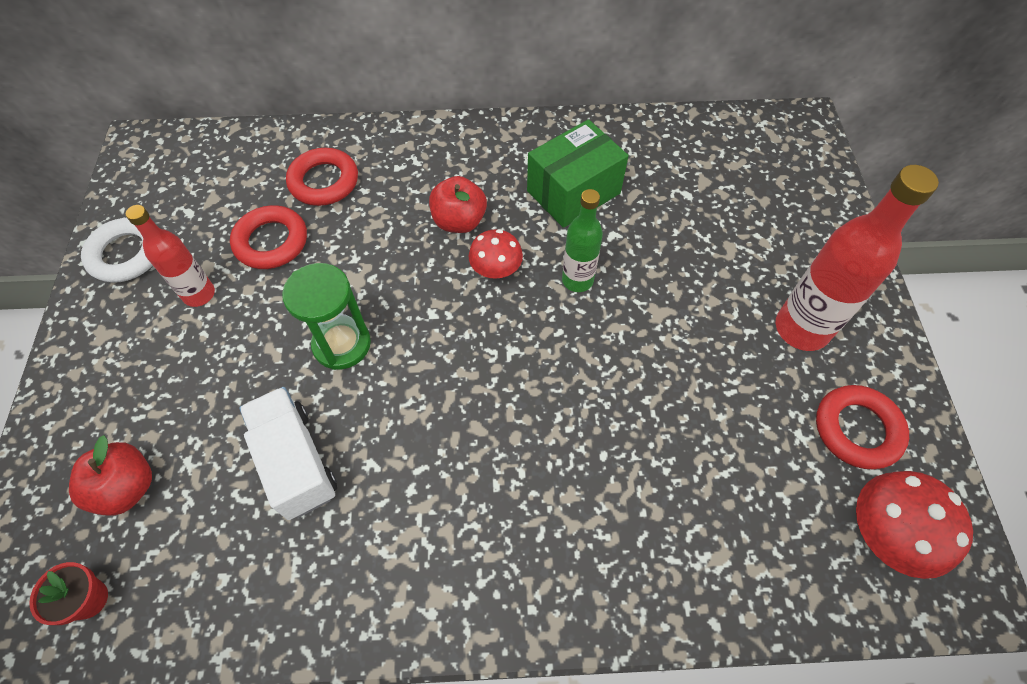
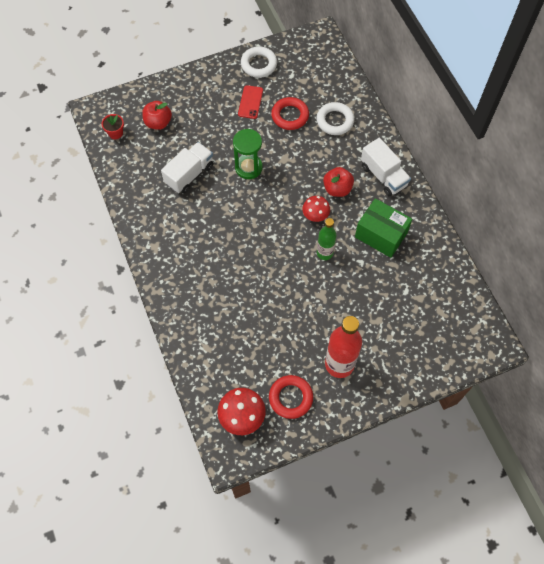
camera: 70 degrees right, 5 degrees up
red bottle [126,205,215,307] -> red phone [238,85,263,119]
red ring [286,148,358,206] -> white ring [316,102,354,135]
none -> white truck [361,138,411,196]

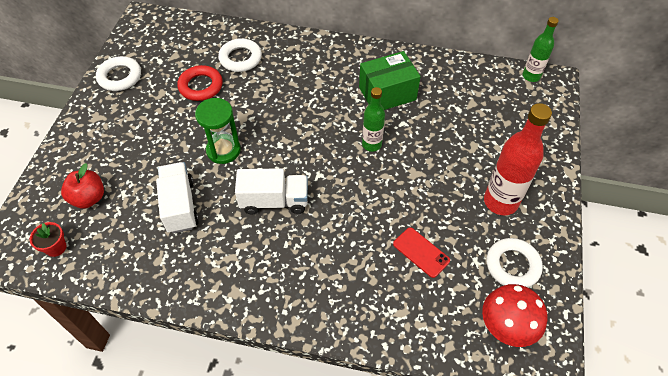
camera: 55 degrees left, 10 degrees down
red phone [238,85,263,119] -> red phone moved to [393,227,450,278]
red ring [269,375,313,419] -> white ring [487,238,543,287]
red mushroom [302,196,330,222] -> none
red apple [323,167,354,197] -> none
white truck [361,138,411,196] -> white truck moved to [235,168,308,215]
none -> green bottle [523,17,559,82]

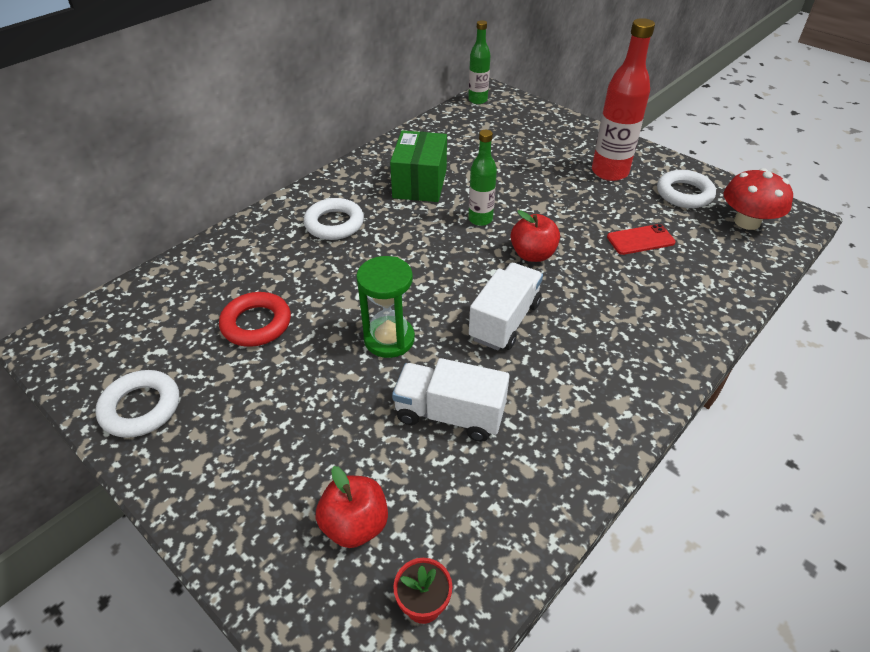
camera: 60 degrees left, 10 degrees down
white ring [218,38,262,72] -> white ring moved to [304,198,364,240]
none -> red apple [511,210,560,262]

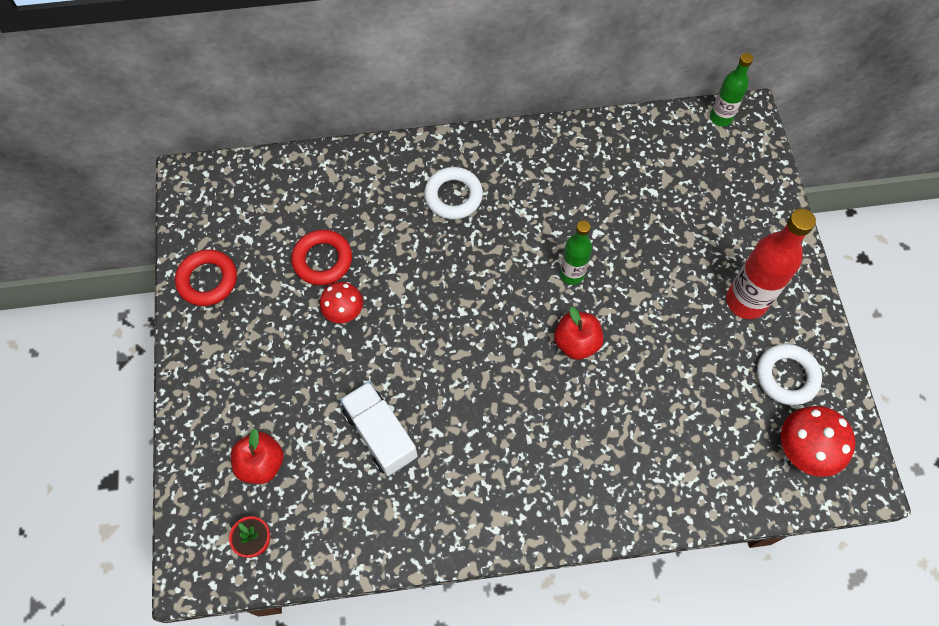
camera: 40 degrees right, 20 degrees up
white ring [95,370,179,438] -> red ring [175,249,237,306]
green hourglass [356,256,415,358] -> none
green box [390,130,447,202] -> none
white truck [469,263,543,350] -> none
red phone [607,224,676,255] -> none
none -> red mushroom [320,282,363,323]

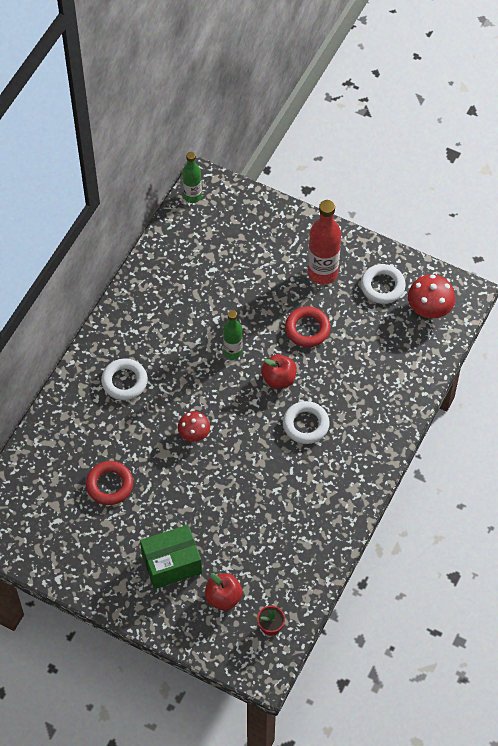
camera: 55 degrees left, 5 degrees down
red ring [175,249,237,306] -> red ring moved to [285,306,330,347]
red mushroom [320,282,363,323] -> red mushroom moved to [178,411,210,442]
white truck [340,382,418,476] -> none
none -> green box [140,525,202,589]
none -> white ring [283,401,330,444]

